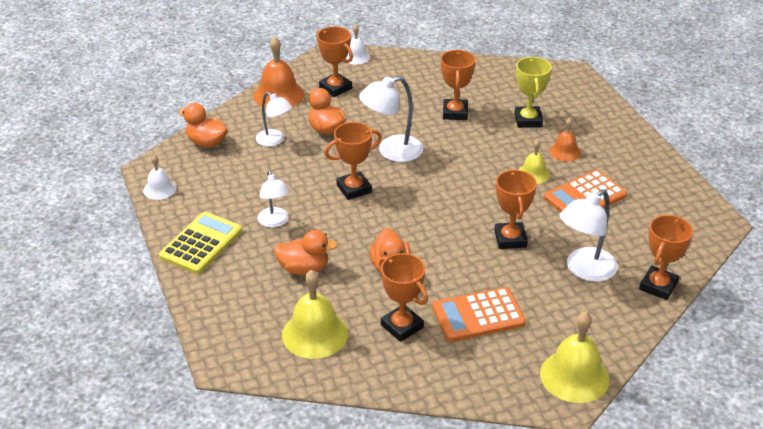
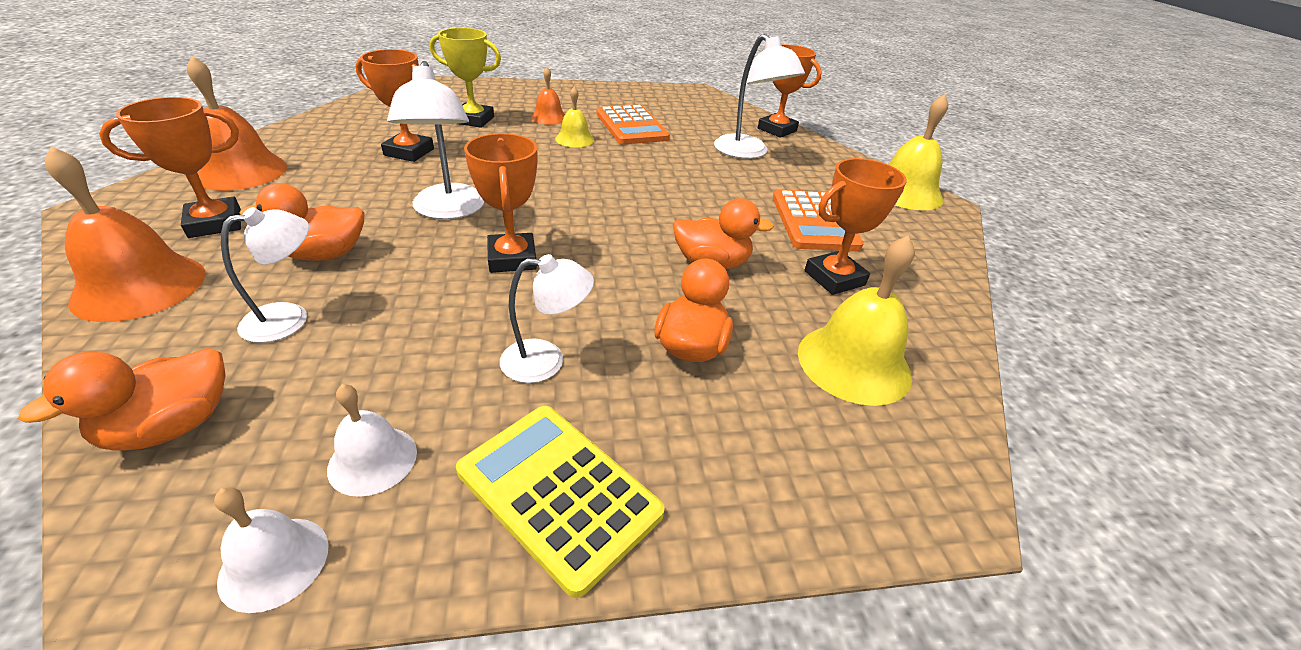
camera: 80 degrees left, 0 degrees up
white bell [346,25,370,64] -> white bell moved to [327,384,417,497]
orange trophy [494,169,537,249] -> none
none -> orange bell [187,56,287,191]

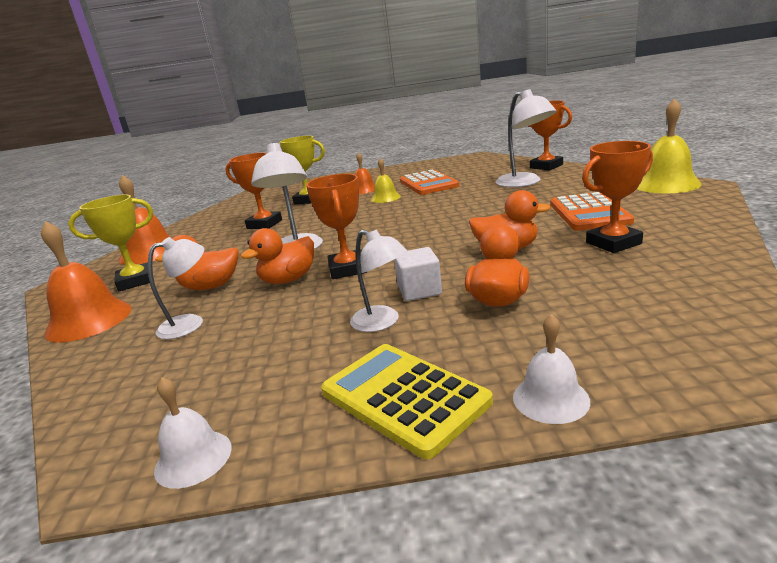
camera: 10 degrees right, 15 degrees down
orange duck [18,348,226,451] -> orange duck moved to [241,228,314,284]
orange trophy [99,97,241,238] -> yellow trophy [68,194,153,291]
white bell [327,384,417,497] -> white bell moved to [513,314,590,424]
white lamp [500,254,594,383] -> white lamp turned 45 degrees clockwise [350,230,408,332]
yellow bell [798,235,915,406] -> none
none -> white cube [394,247,442,301]

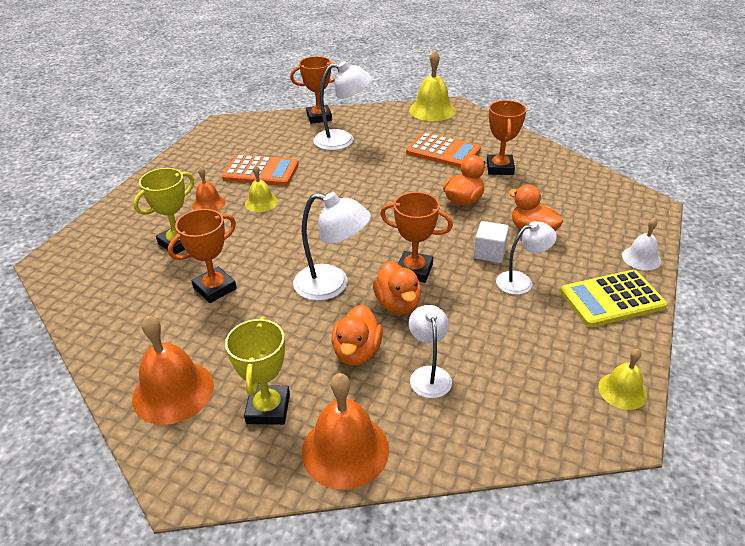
camera: 65 degrees left, 15 degrees up
white bell [154,377,232,489] -> yellow bell [598,349,647,410]

